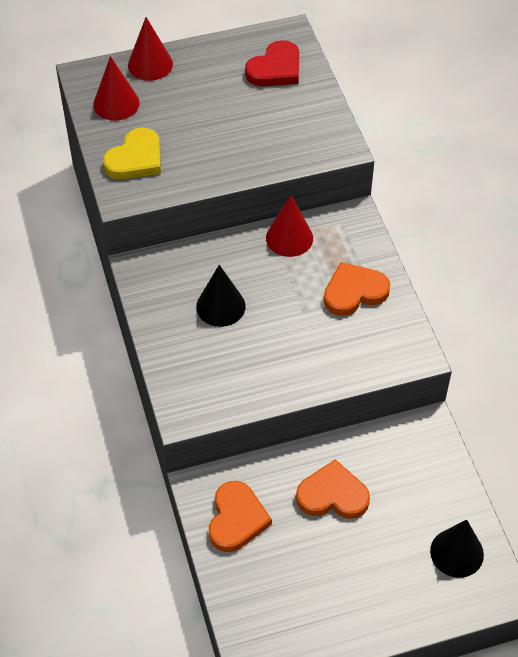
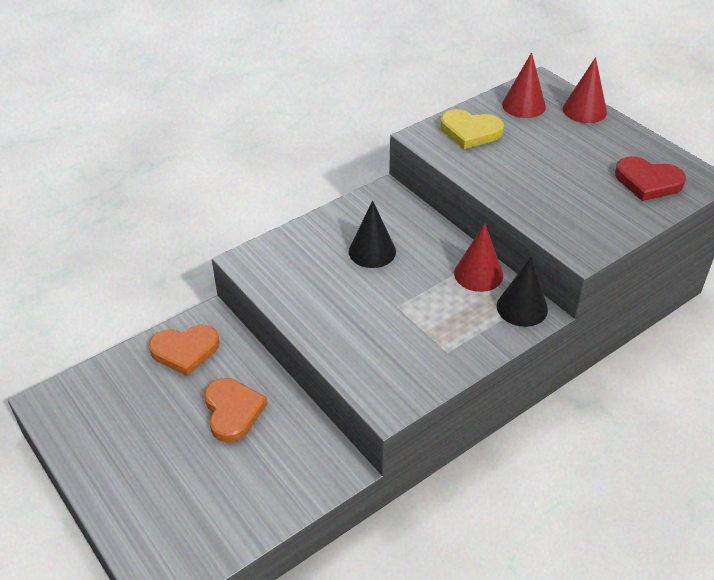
camera: 70 degrees right, 10 degrees down
orange heart [324,262,390,316] -> none
black cone [430,519,484,578] -> black cone moved to [497,257,548,327]

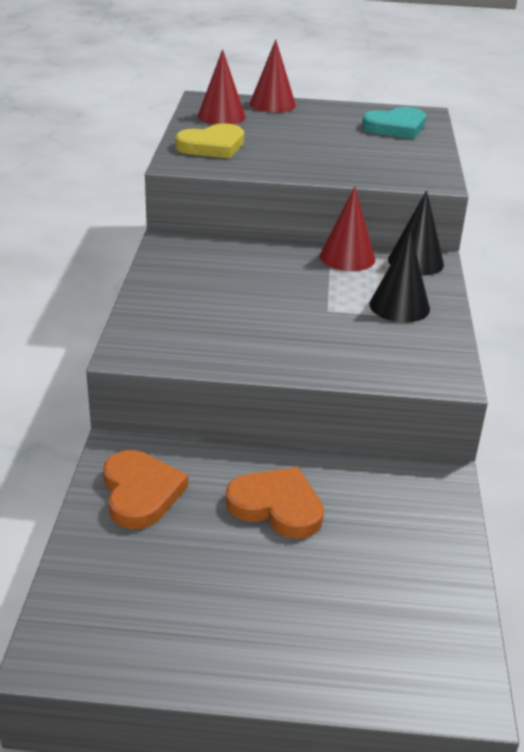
camera: 50 degrees left, 10 degrees down
orange heart [149,325,220,376] -> orange heart turned 45 degrees counterclockwise [103,450,188,529]
black cone [349,201,396,268] -> black cone moved to [369,231,430,322]
red heart [615,156,686,201] -> turquoise heart [362,107,426,139]

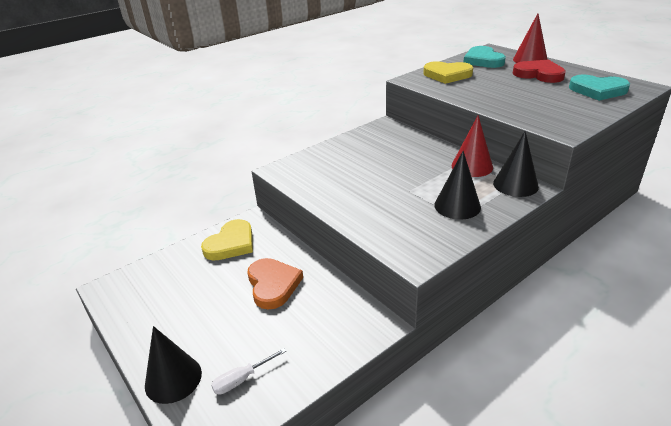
camera: 50 degrees right, 0 degrees up
orange heart [103,450,188,529] -> yellow heart [201,219,253,260]
red cone [198,49,246,125] -> turquoise heart [464,46,506,68]
none -> black cone [145,326,202,404]
none -> white screwdriver [211,348,286,395]
none -> red heart [513,60,566,83]

